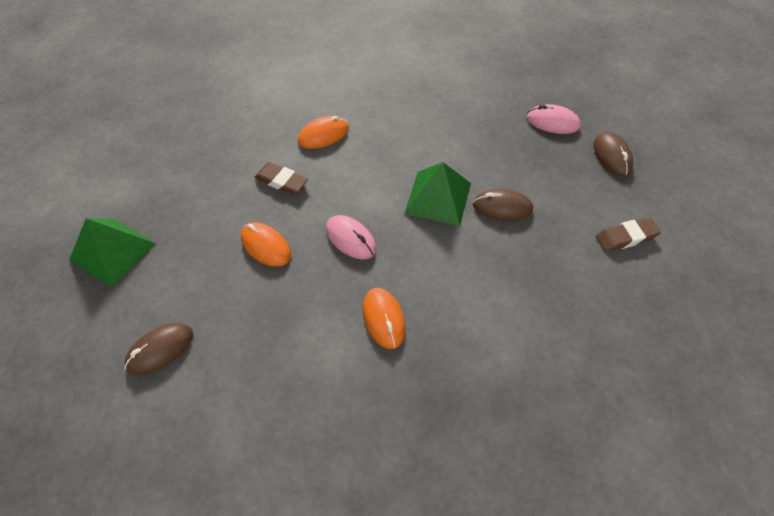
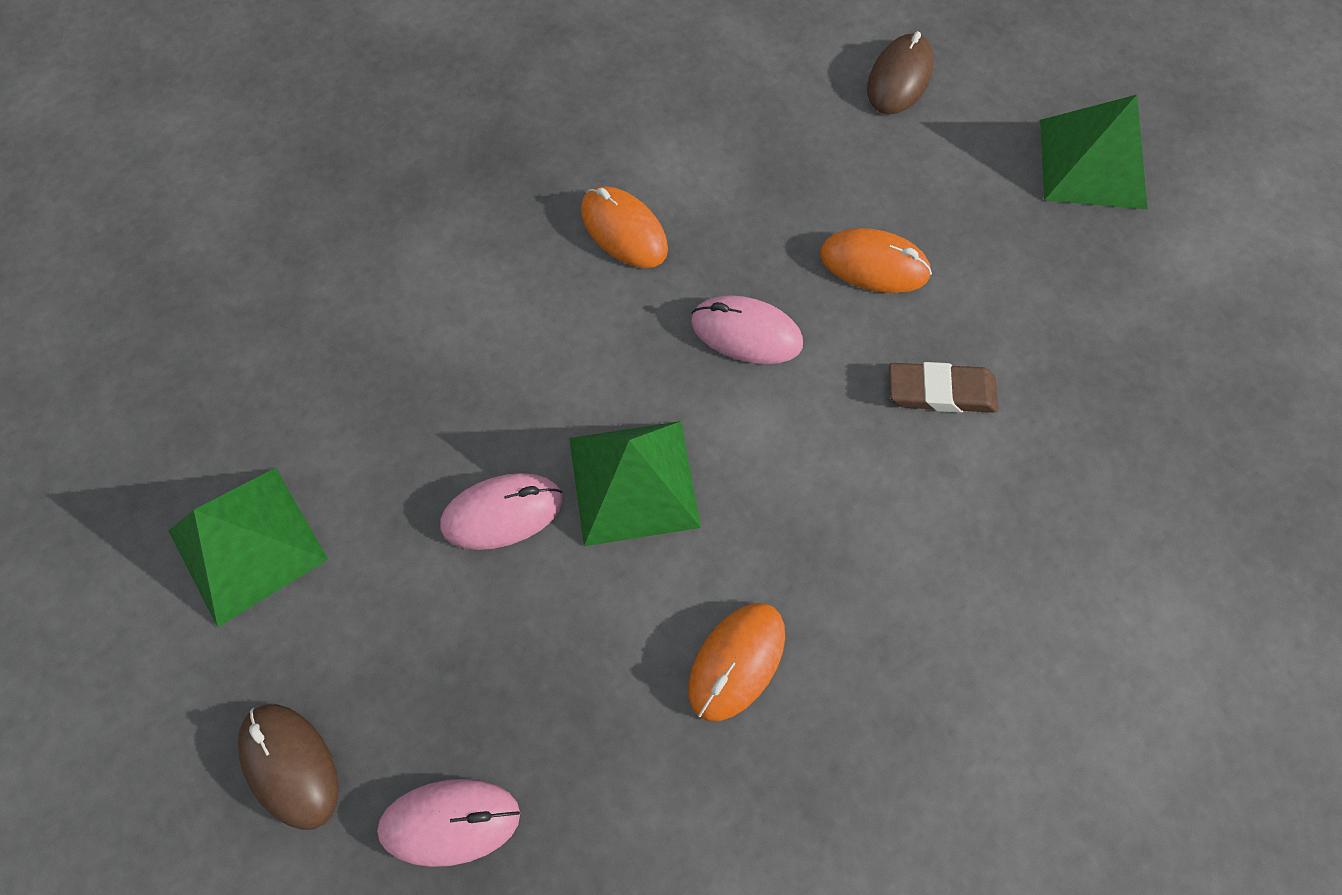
camera: 155 degrees right, 10 degrees up
orange mouse [298,116,349,149] -> orange mouse moved to [688,603,785,721]
brown mouse [473,189,533,221] -> pink mouse [441,473,563,550]
brown eraser [596,217,661,252] -> green pyramid [168,468,328,627]

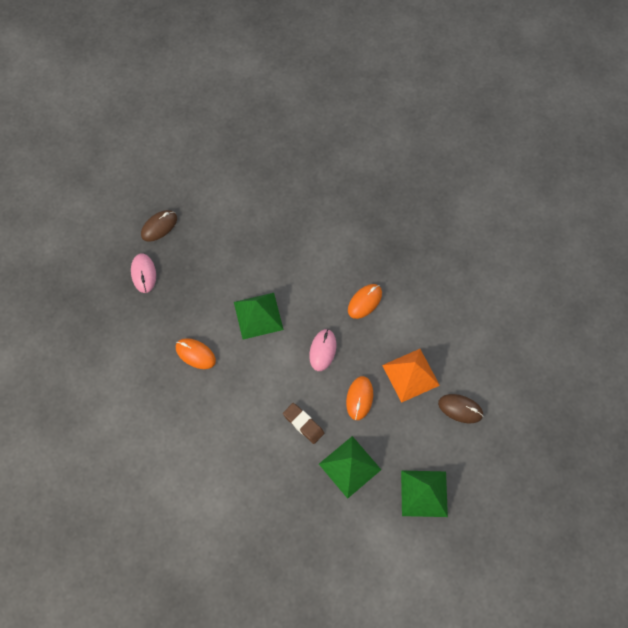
camera: 85 degrees right, 0 degrees up
green pyramid [168,468,328,627] -> green pyramid moved to [319,436,381,499]
pink mouse [441,473,563,550] -> none
brown eraser [889,362,998,413] -> brown eraser turned 45 degrees counterclockwise [283,403,324,444]
none -> orange pyramid [382,349,440,403]

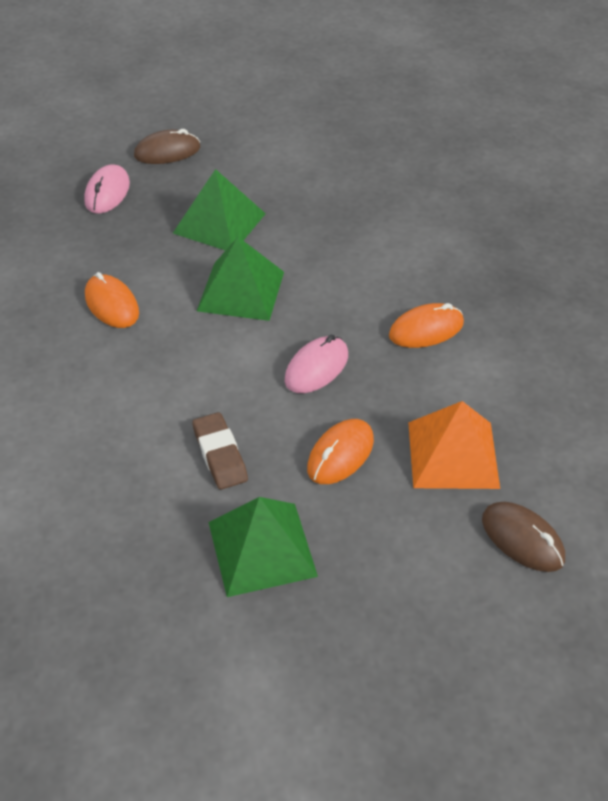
camera: 25 degrees right, 20 degrees down
green pyramid [401,471,448,517] -> green pyramid moved to [173,169,266,251]

